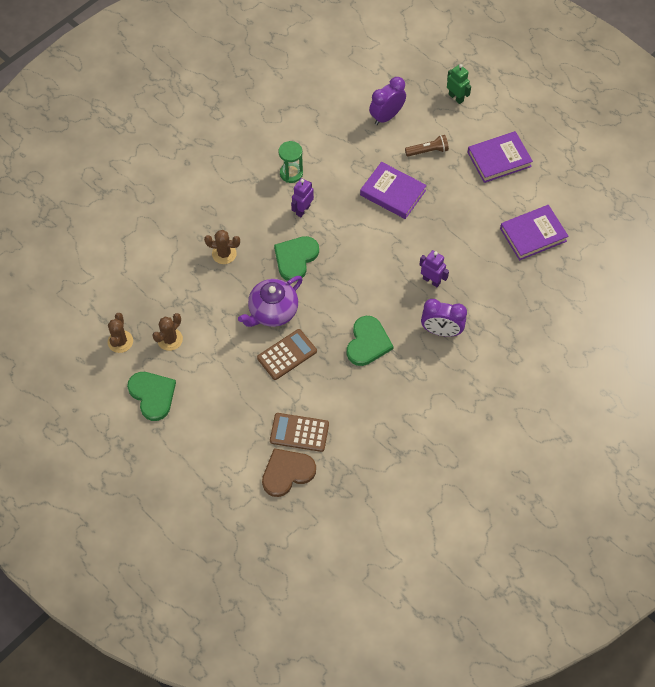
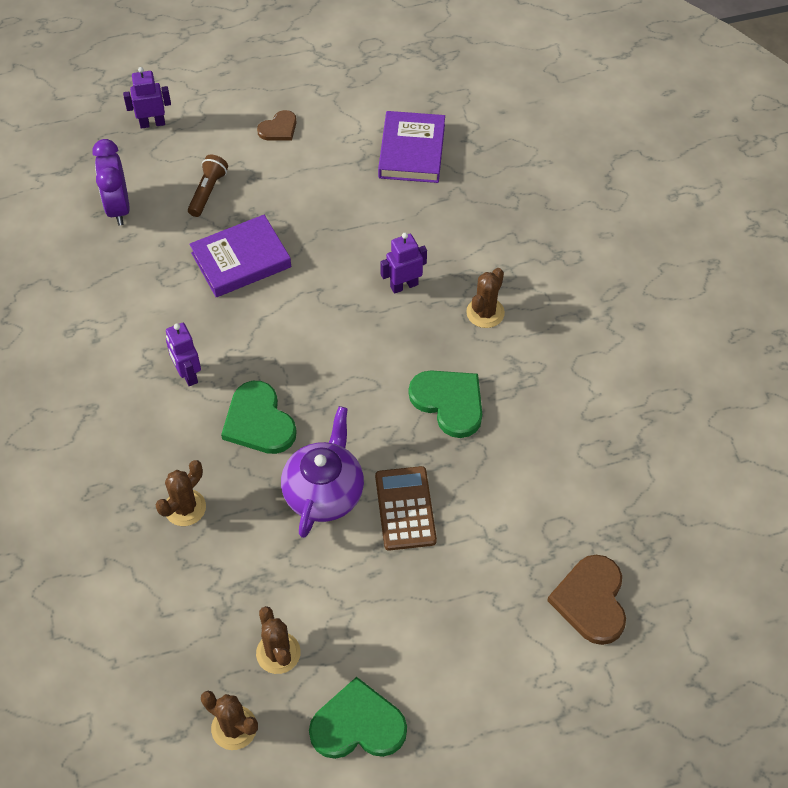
camera: 60 degrees left, 5 degrees down
purple teapot [238,276,303,327] -> purple teapot turned 150 degrees counterclockwise [281,406,364,538]
brown calculator [270,413,329,452] -> none
green hourglass [279,141,303,183] -> none
purple clock [421,299,467,337] -> brown cactus [466,268,505,328]
green robot [447,64,471,104] -> purple robot [123,67,171,129]
purple book [467,131,533,183] -> brown heart [257,110,297,141]

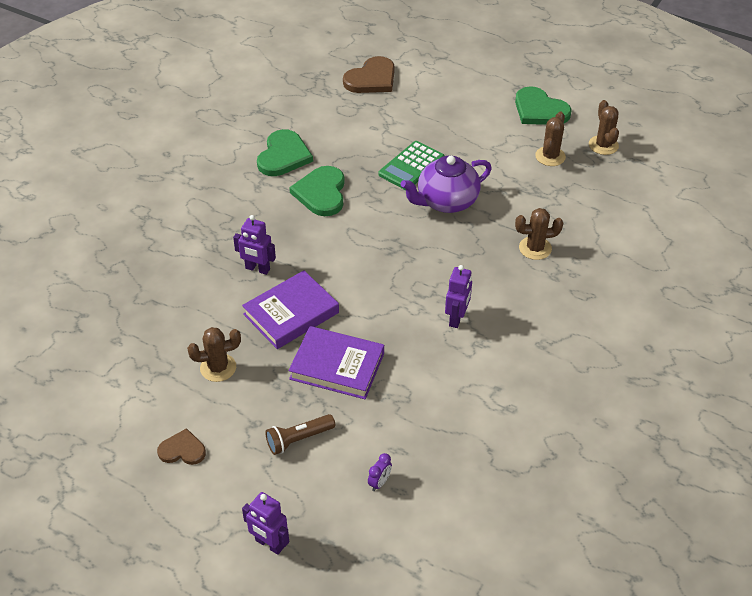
camera: 135 degrees left, 10 degrees down
purple clock [92,139,130,225] -> purple clock [368,453,392,491], size x0.45
green heart [221,381,297,454] -> green heart moved to [257,129,313,176]
brown calculator [375,466,437,551] -> green calculator [379,141,444,190]
purple book [378,111,445,183] -> purple book moved to [242,270,339,349]
brown cactus [466,268,505,328] -> brown cactus moved to [187,327,241,382]

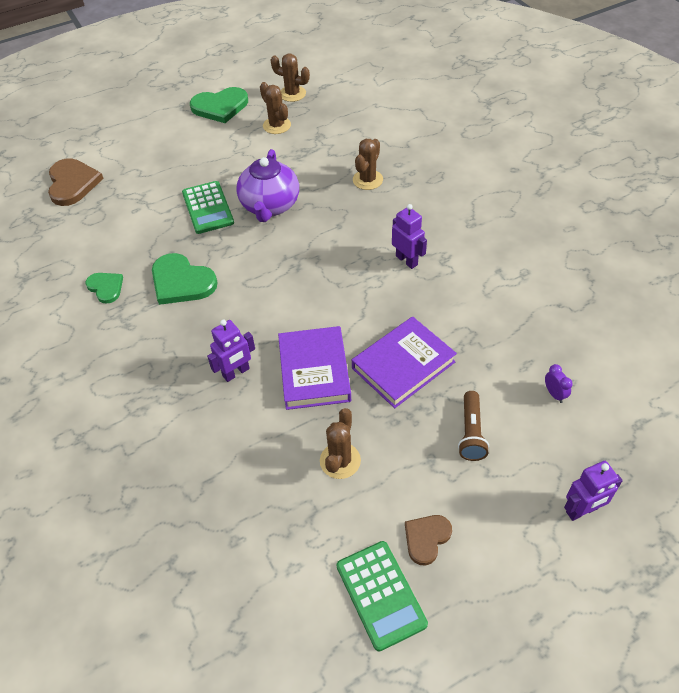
camera: 55 degrees left, 5 degrees up
green heart [257,129,313,176] -> green heart [85,273,123,304], size x0.59
none -> green calculator [337,541,428,652]

